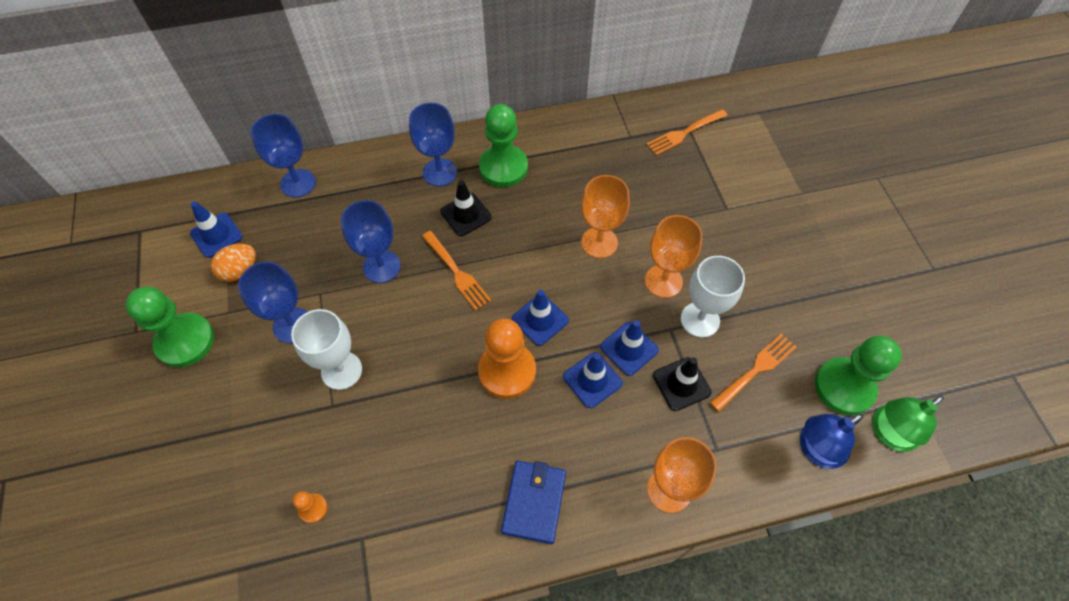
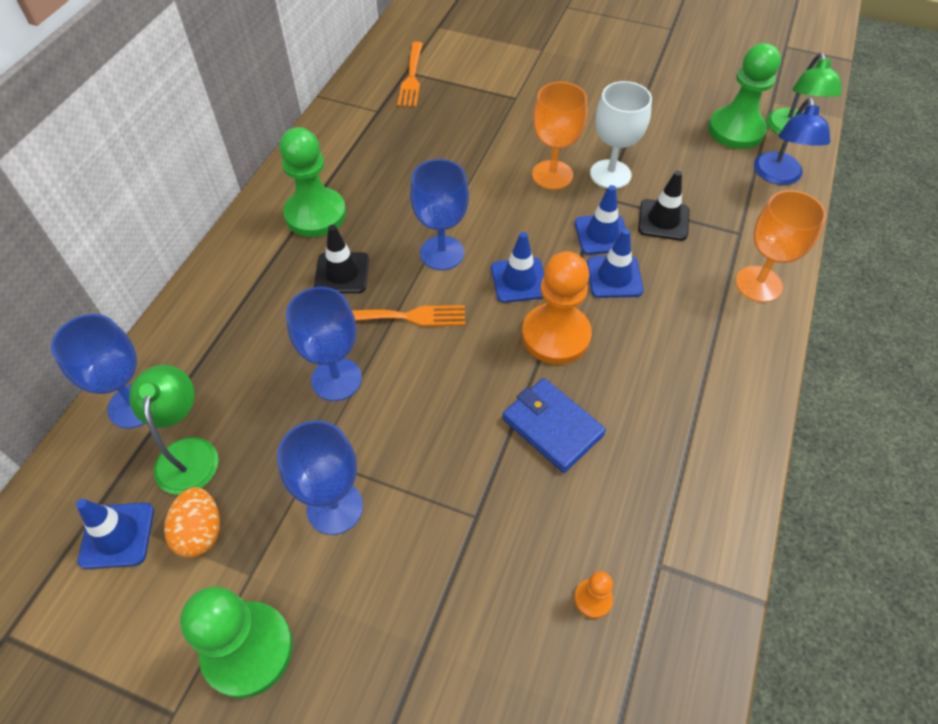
camera: 55 degrees left, 5 degrees down
white goblet [291,309,362,390] -> none
blue goblet [409,103,457,186] -> blue goblet moved to [410,159,469,270]
blue wallet [501,461,566,544] -> blue wallet moved to [502,378,606,473]
orange goblet [581,175,630,258] -> none
orange fork [710,333,796,412] -> none
none -> green lamp [129,365,218,495]

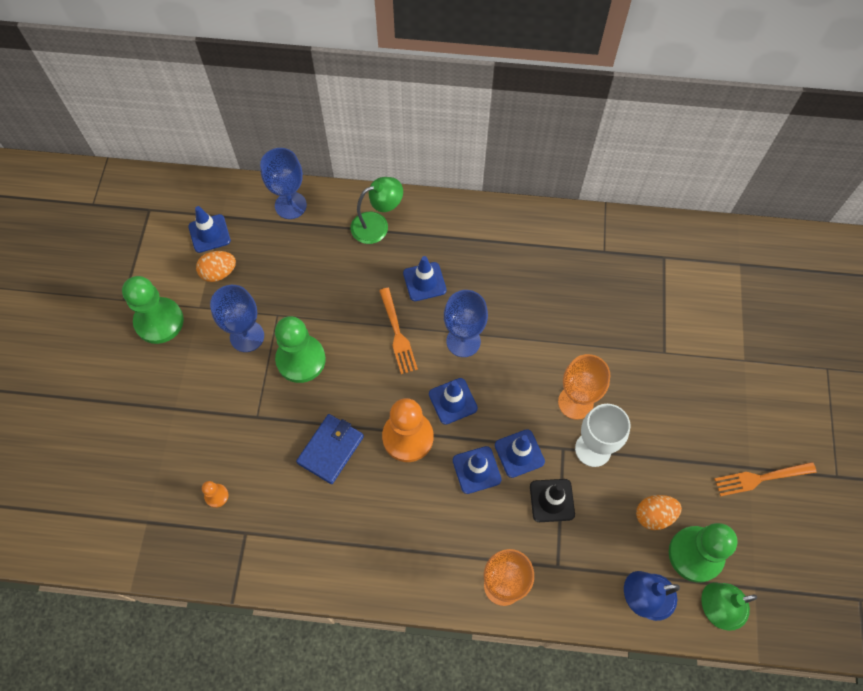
camera: 75 degrees right, 10 degrees up
green lamp [129,365,218,495] -> green lamp moved to [351,177,403,244]
green pawn [279,127,346,237] -> green pawn moved to [275,316,326,383]
blue goblet [286,287,362,401] -> none
black traffic cone [314,225,369,293] -> blue traffic cone [403,256,447,301]
orange fork [398,42,423,107] -> orange fork moved to [714,462,817,496]
none -> orange egg [636,495,682,530]

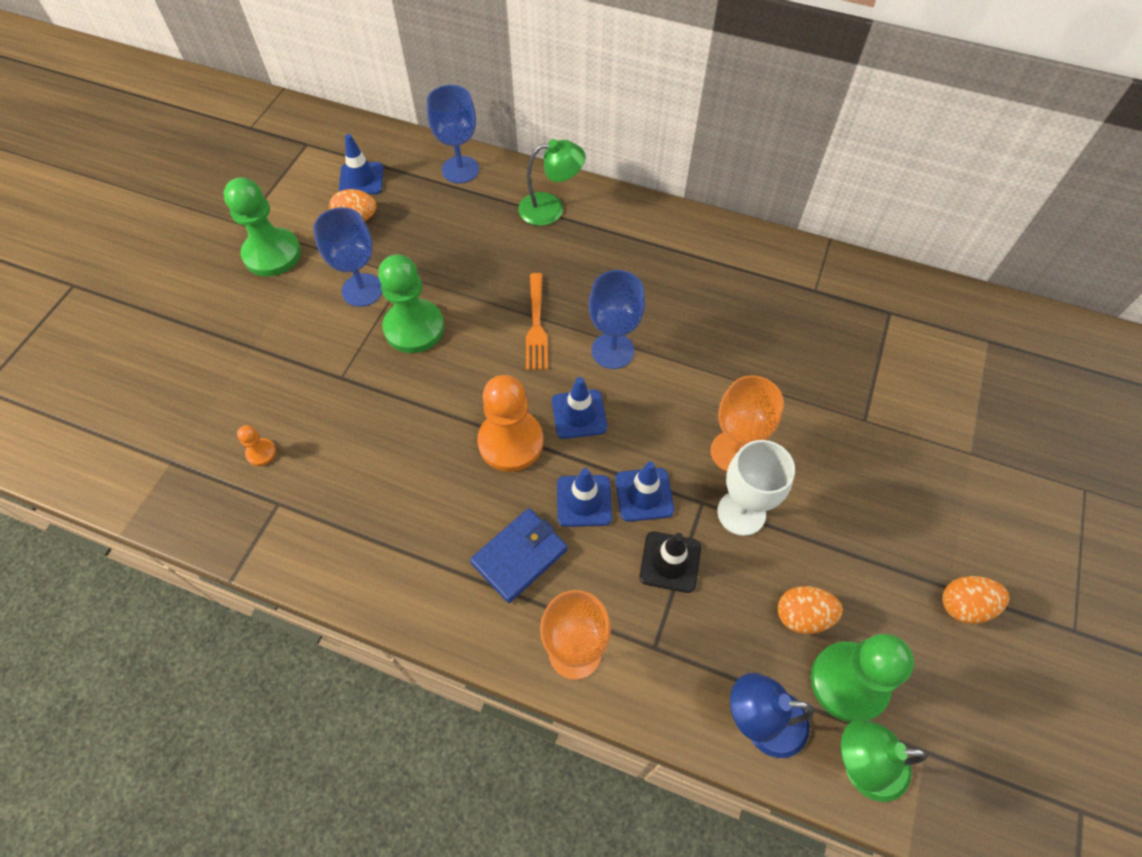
camera: 15 degrees right, 5 degrees down
blue wallet [296,414,364,484] -> blue wallet moved to [470,508,567,603]
blue traffic cone [403,256,447,301] -> none
orange fork [714,462,817,496] -> orange egg [943,576,1009,624]

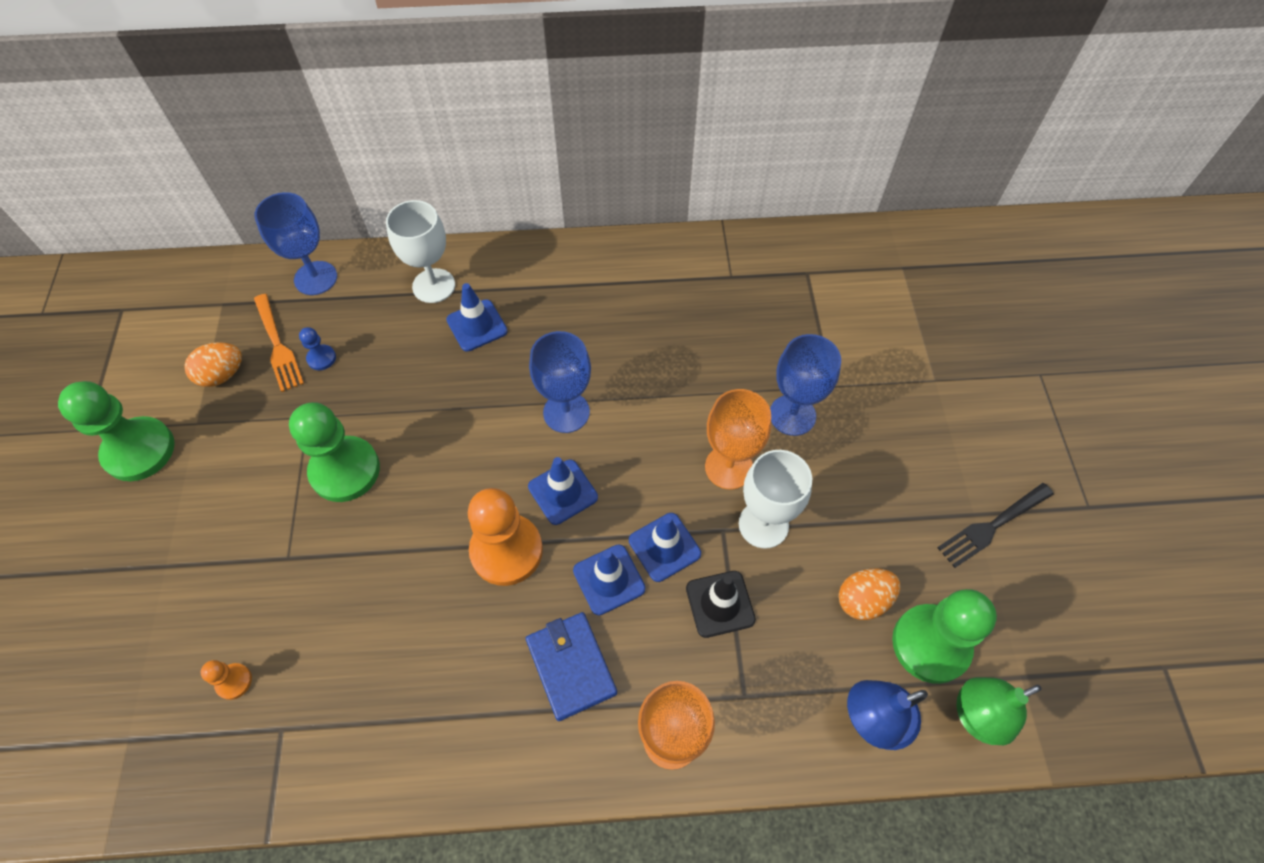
camera: 25 degrees left, 0 degrees up
blue goblet [314,207,382,307] -> blue goblet moved to [770,334,841,436]
blue traffic cone [339,134,383,195] -> blue traffic cone moved to [446,283,507,352]
blue wallet [470,508,567,603] -> blue wallet turned 45 degrees counterclockwise [526,612,617,721]
green lamp [518,139,585,226] -> white goblet [386,200,455,303]
orange fork [526,273,548,370] -> orange fork moved to [254,294,304,392]
orange egg [943,576,1009,624] -> black fork [937,483,1054,568]
none -> blue pawn [299,327,336,370]

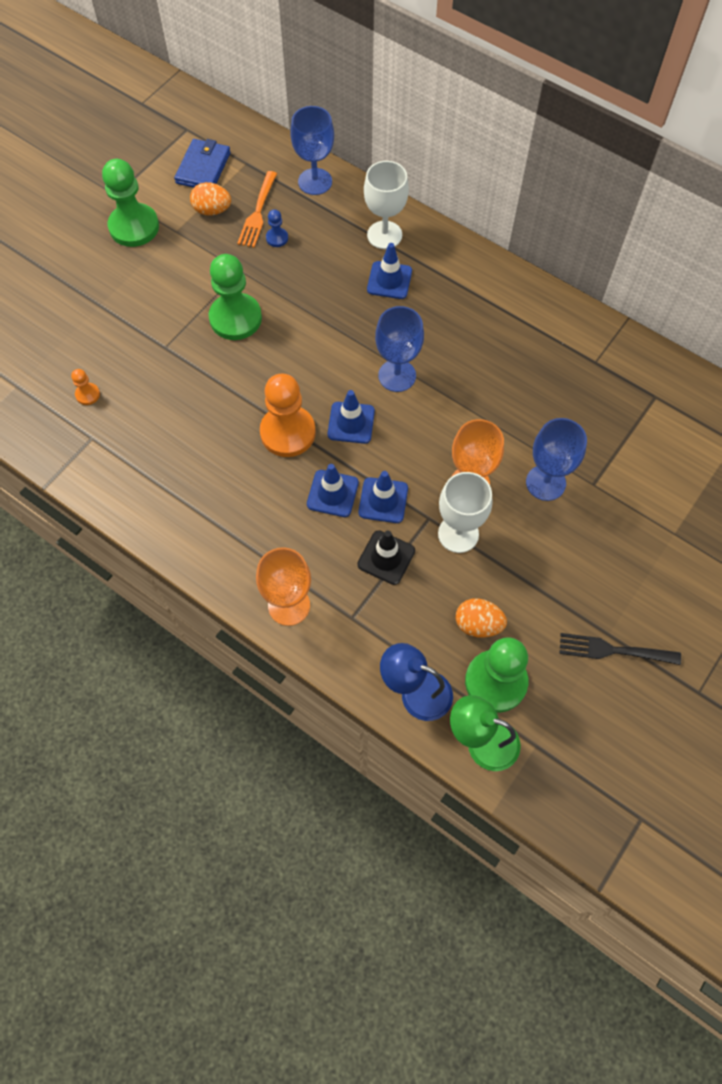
camera: 40 degrees right, 5 degrees up
blue wallet [526,612,617,721] -> blue wallet moved to [174,139,231,188]

